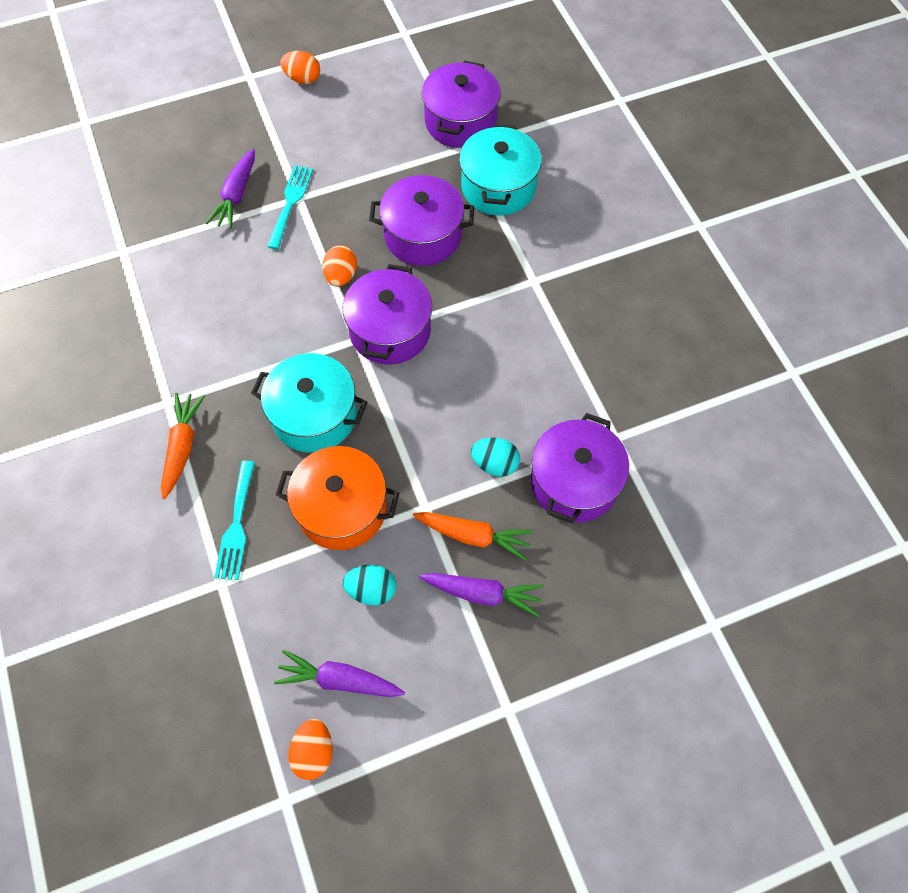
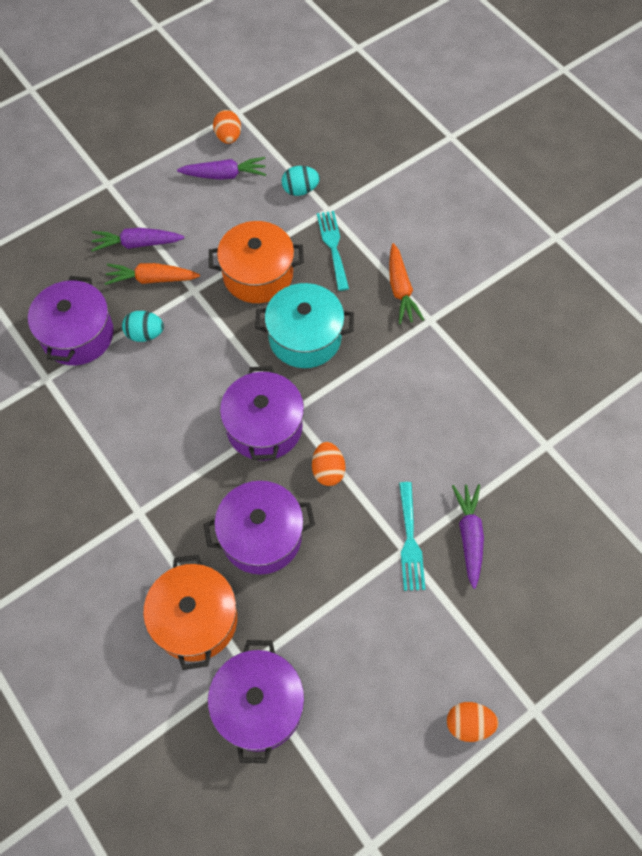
camera: 165 degrees right, 0 degrees up
turquoise egg [343,565,396,605] -> turquoise egg moved to [282,166,320,196]
turquoise pot [459,124,542,215] -> orange pot [143,555,237,670]

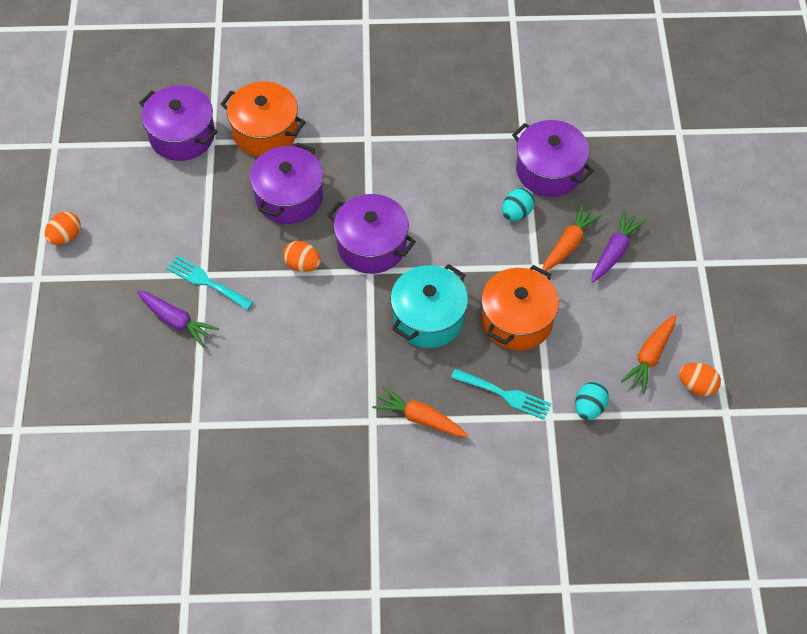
camera: 125 degrees right, 5 degrees down
purple carrot [177,157,266,180] -> orange carrot [620,315,676,394]

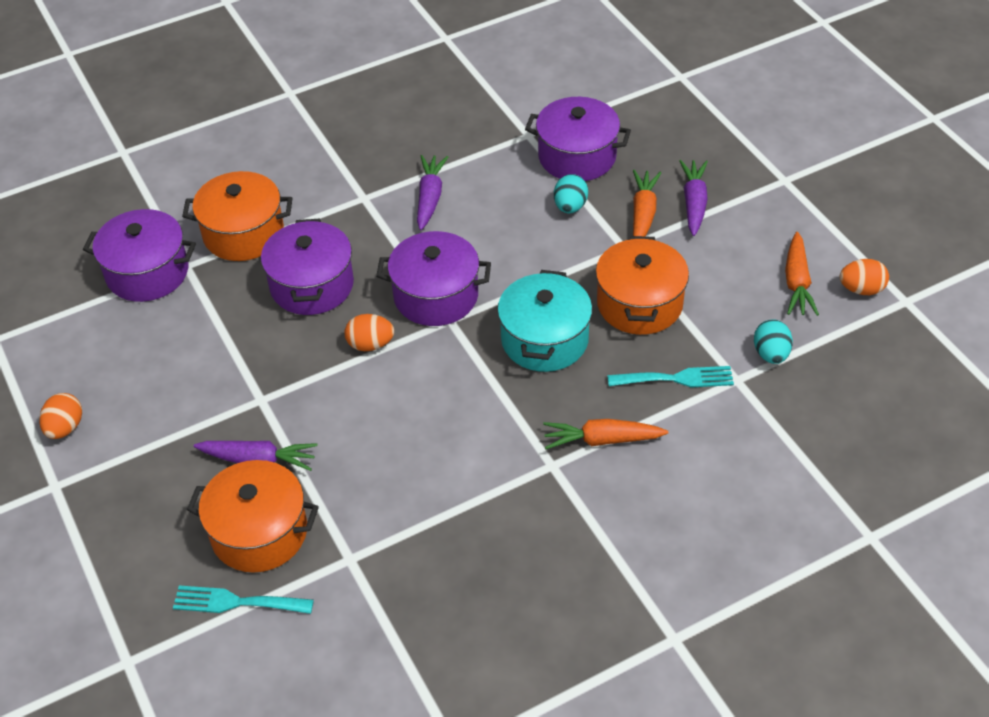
camera: 25 degrees left, 10 degrees down
turquoise fork [167,255,254,310] -> turquoise fork moved to [173,585,314,614]
none -> orange pot [187,460,319,573]
none -> purple carrot [417,155,448,230]

